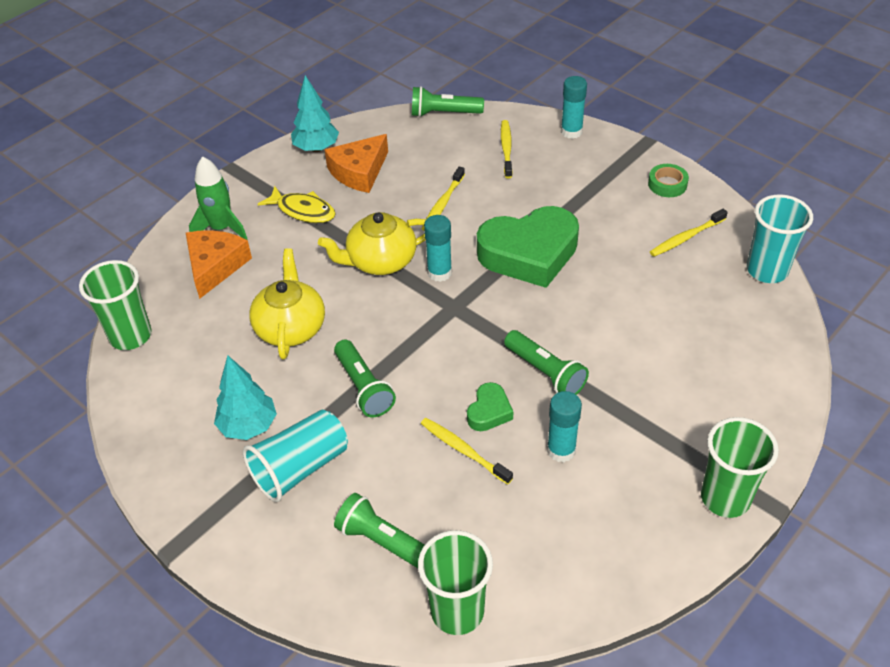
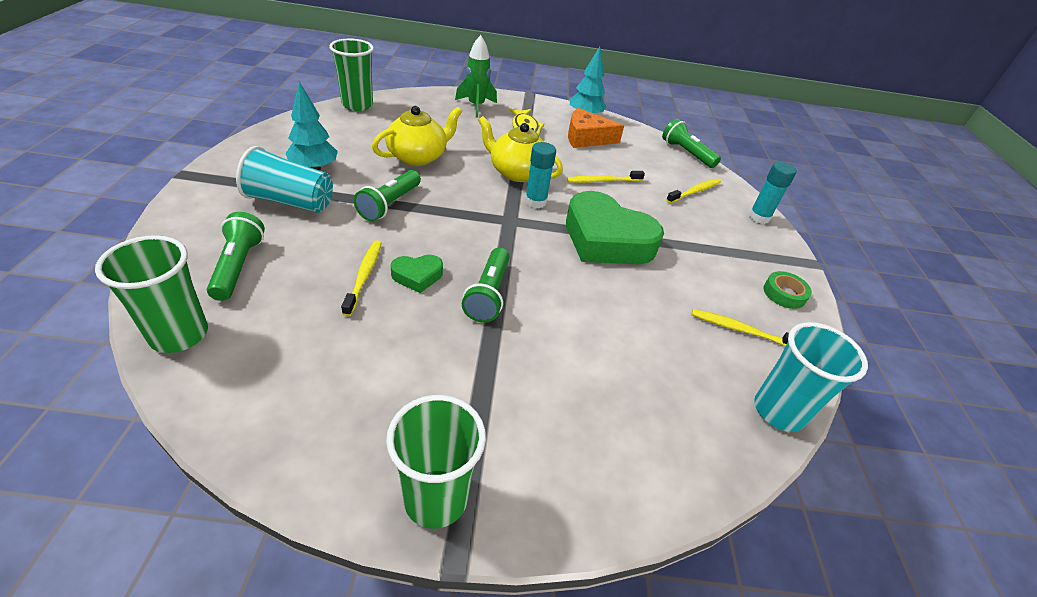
camera: 45 degrees right, 5 degrees down
orange cheese [186,230,252,299] -> none
turquoise glue stick [547,391,582,462] -> none

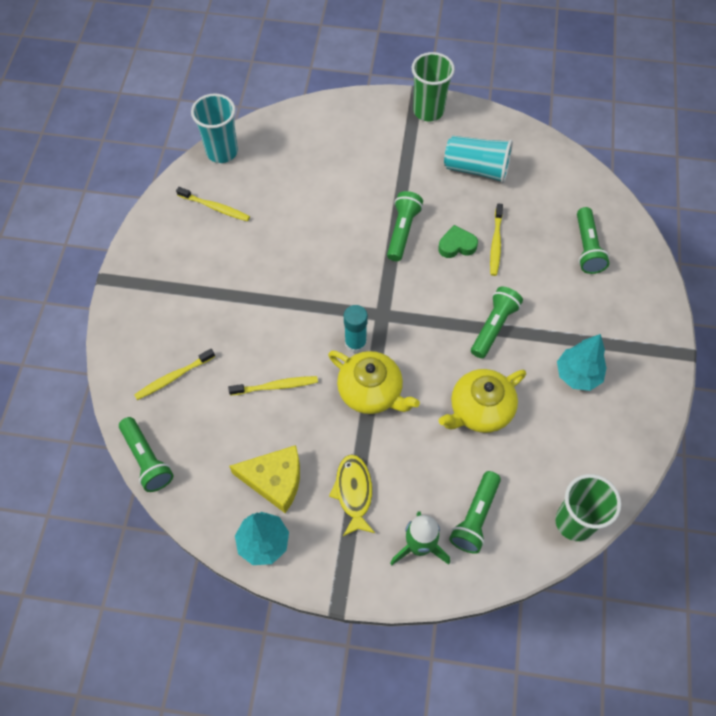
camera: 170 degrees left, 20 degrees up
green cup [95,235,208,353] -> none
turquoise cup [236,146,333,213] -> turquoise cup moved to [444,136,513,183]
green heart [566,191,664,264] -> none
orange cheese [568,108,624,148] -> yellow cheese [229,445,300,513]
turquoise glue stick [749,162,797,224] -> none
green tape [763,271,812,309] -> none
none -> green flashlight [449,471,501,554]

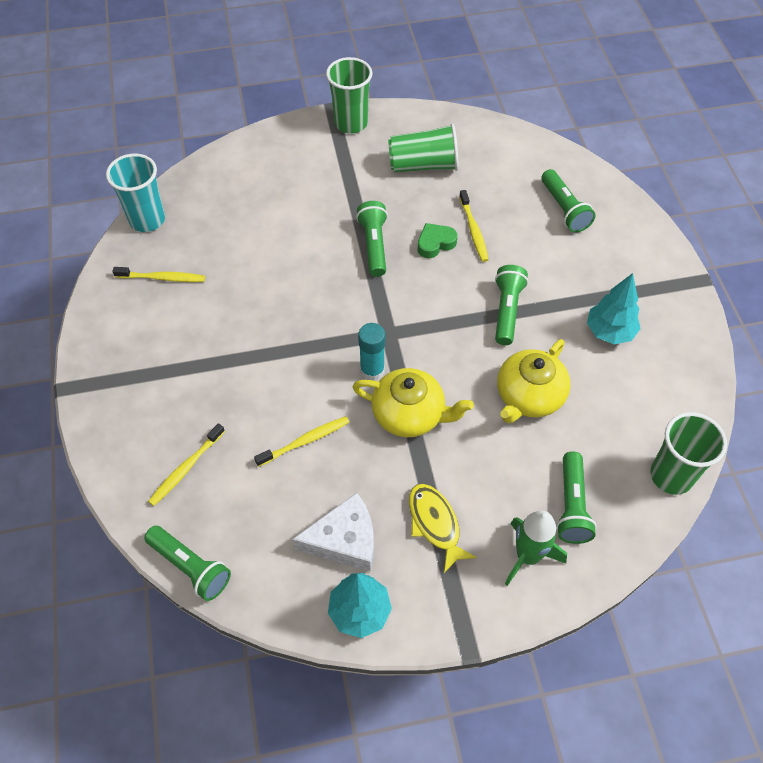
camera: 20 degrees left, 5 degrees down
yellow cheese [229,445,300,513] -> white cheese [292,493,374,572]
turquoise cup [444,136,513,183] -> green cup [388,123,458,172]

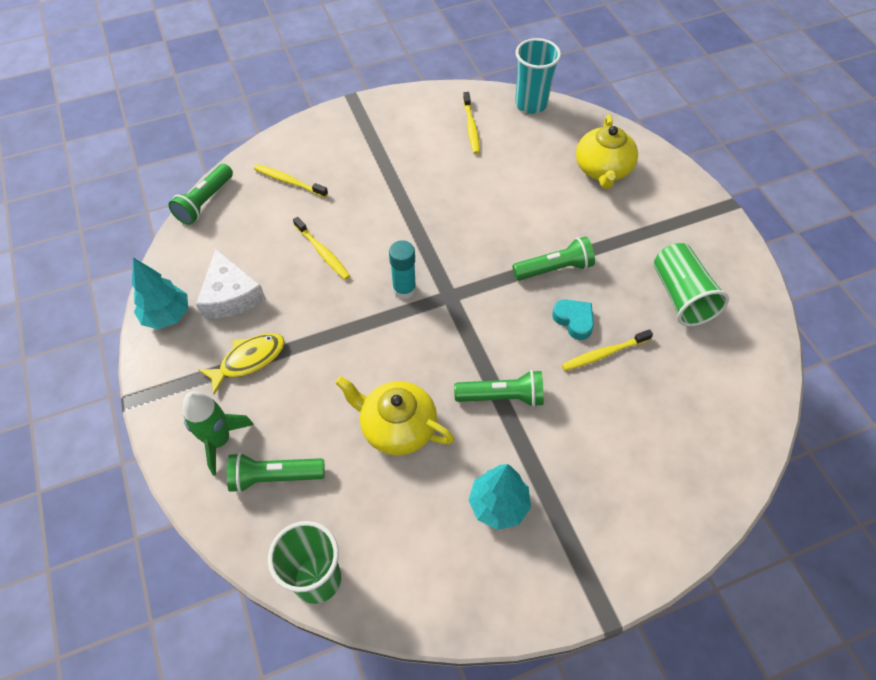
camera: 80 degrees right, 0 degrees up
green cup [326,57,372,134] -> none
yellow teapot [352,368,474,437] -> yellow teapot moved to [576,115,638,189]
green heart [418,223,458,258] -> turquoise heart [552,299,594,340]
green flashlight [541,169,595,233] -> none

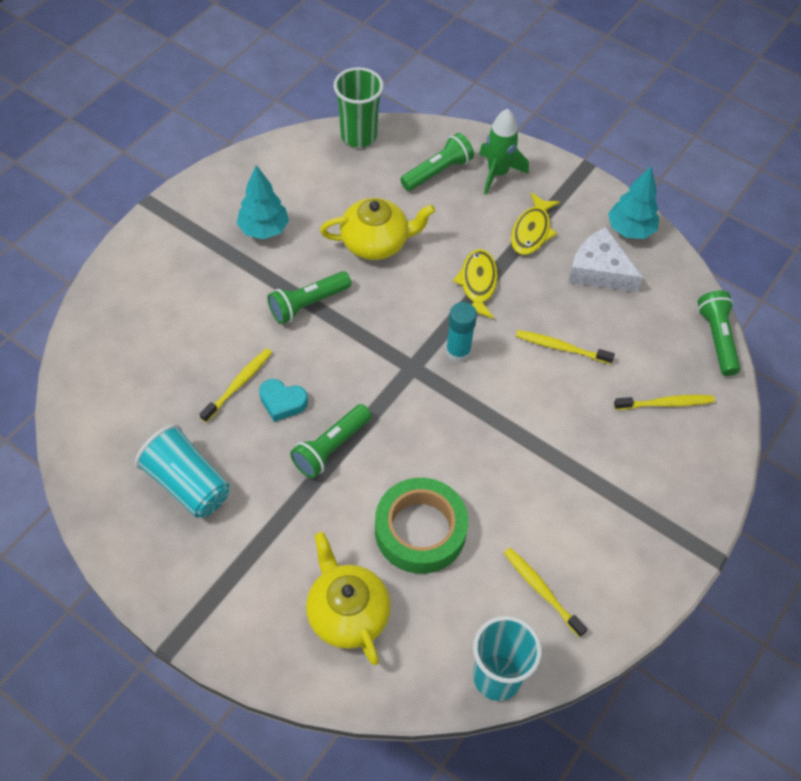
camera: 145 degrees right, 0 degrees up
green cup [654,243,729,326] -> turquoise cup [135,424,230,518]
none -> green tape [375,478,468,574]
none -> yellow fish [453,249,498,319]

